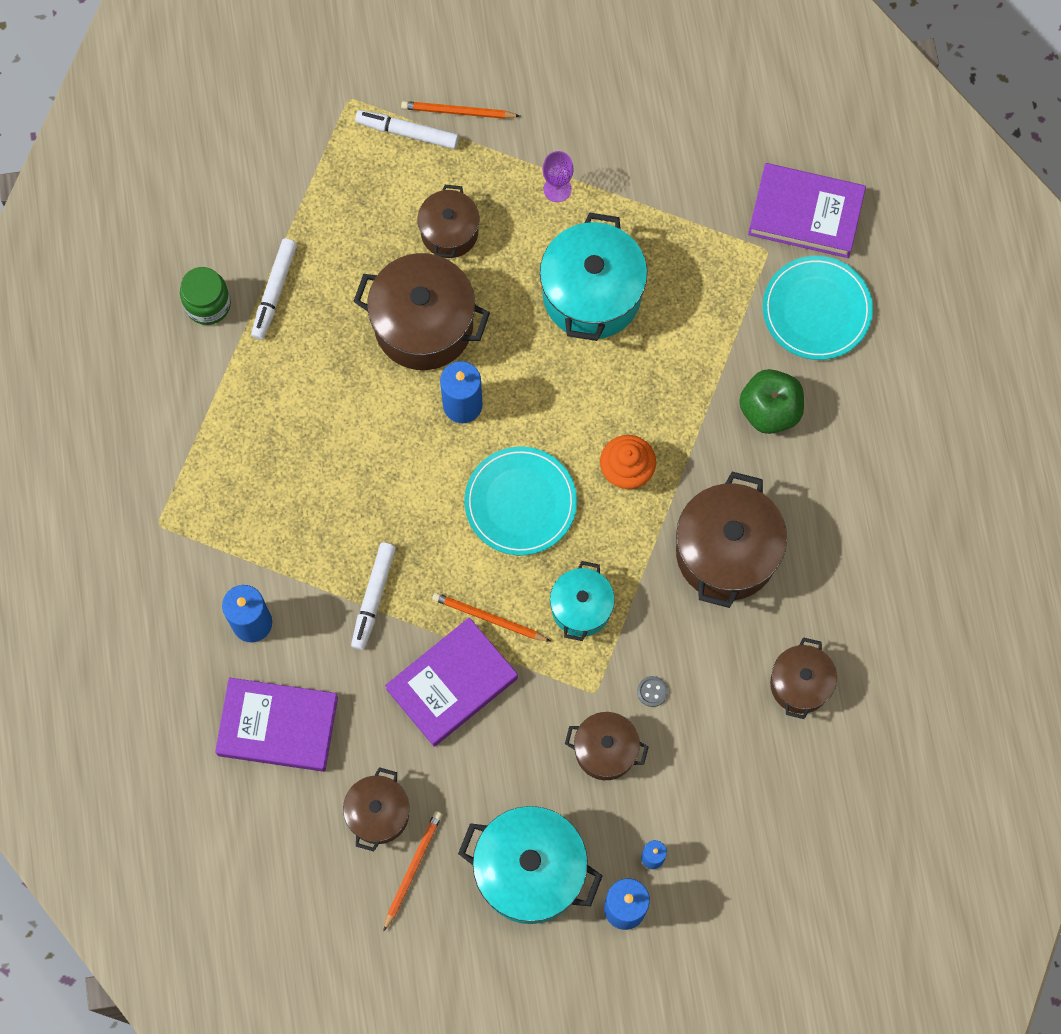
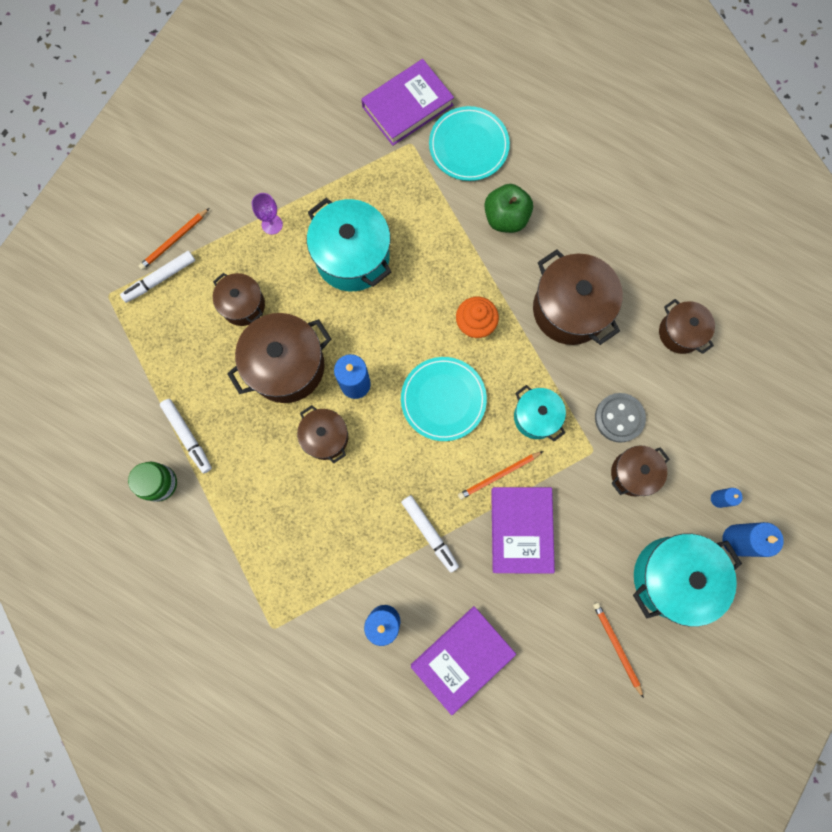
camera: 50 degrees left, 5 degrees up
brown pot [343,767,409,852] -> brown pot moved to [297,405,348,463]
grey button [637,676,668,707] -> grey button [595,393,646,443], size x2.15

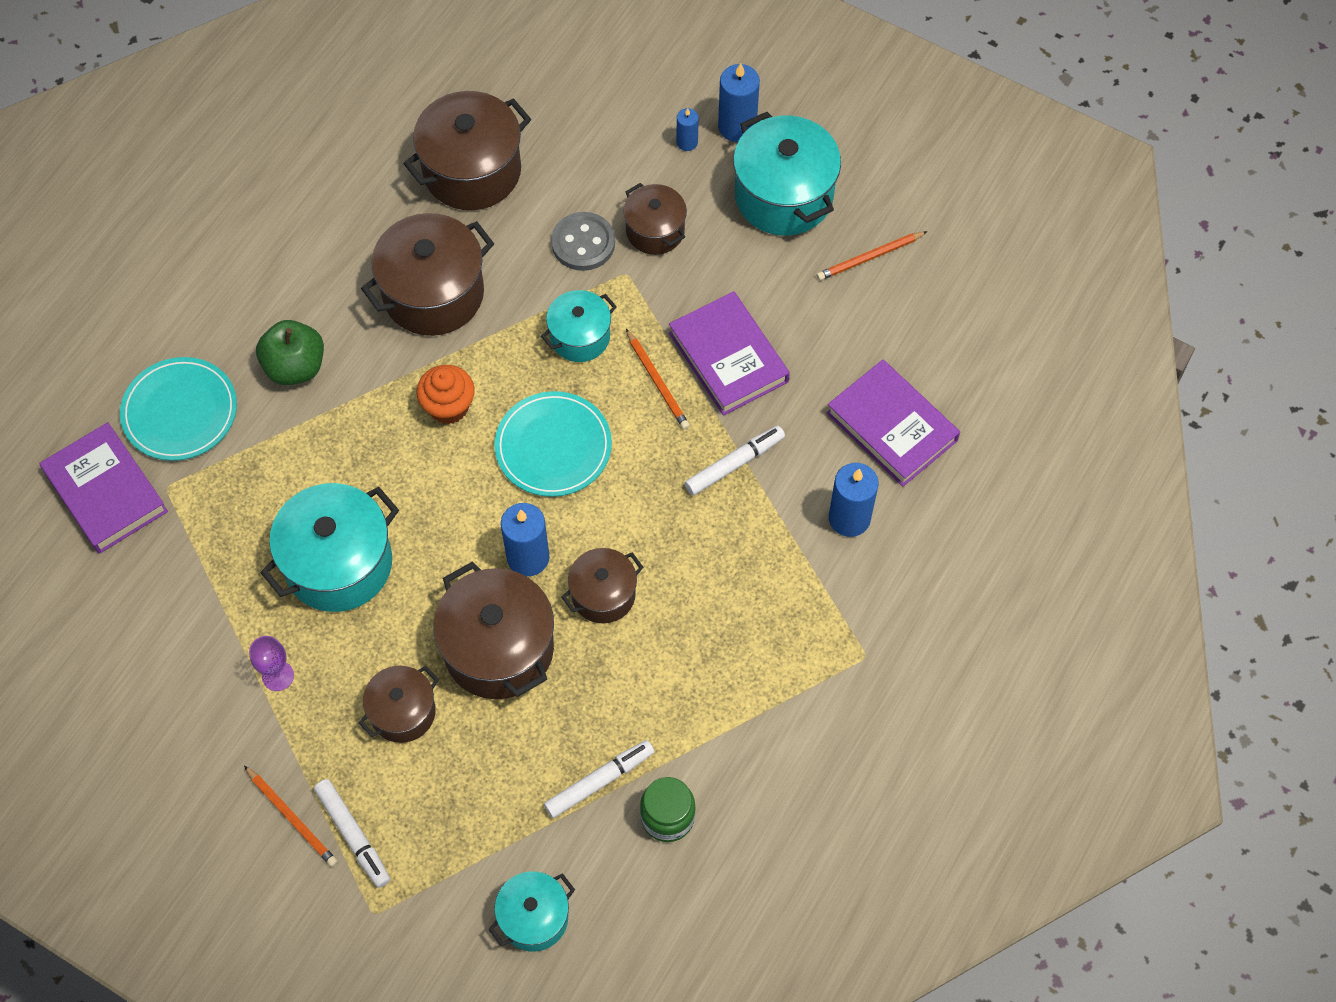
camera: 90 degrees left, 15 degrees down
purple book [491,487,555,573] -> purple book turned 60 degrees clockwise [669,291,790,416]
brown pot [659,299,715,354] -> brown pot [403,91,531,210], size x1.70
none -> turquoise pot [488,871,575,952]

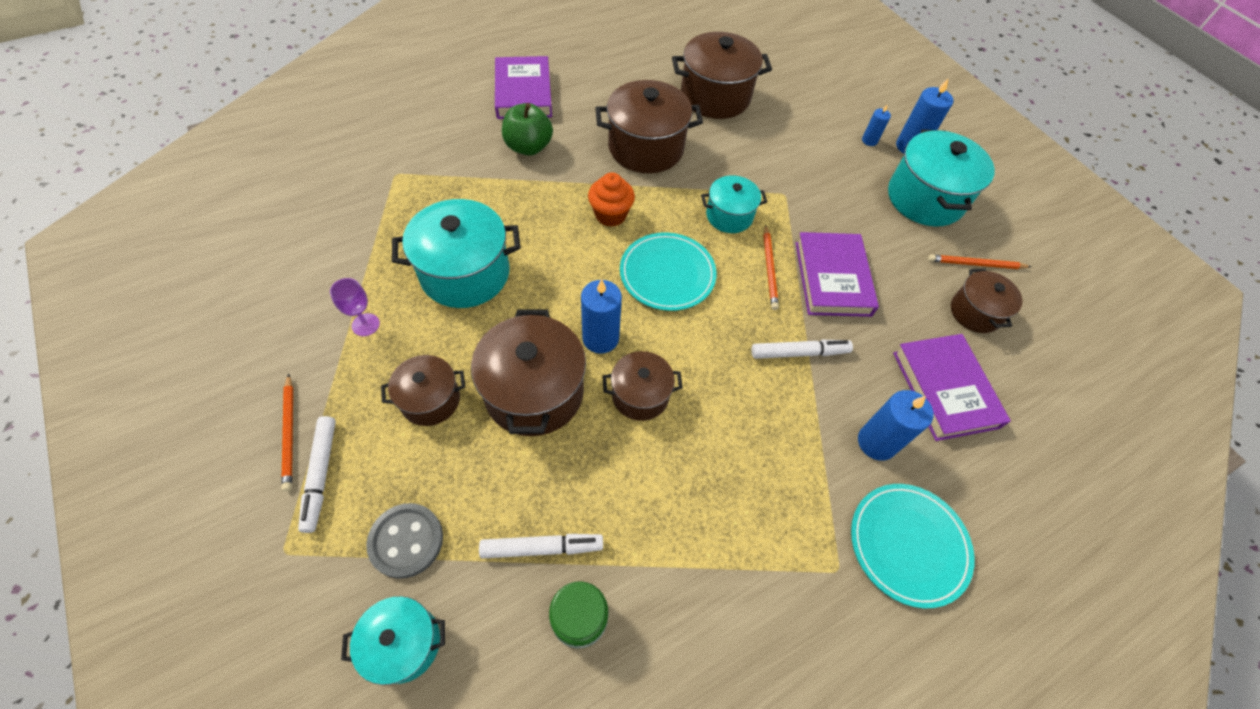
camera: 25 degrees right, 5 degrees down
purple book [40,422,168,554] -> purple book moved to [495,56,552,119]
turquoise plate [120,357,237,461] -> turquoise plate moved to [851,484,974,608]
grey button [551,212,615,271] -> grey button moved to [366,503,443,579]
brown pot [624,183,687,255] -> brown pot moved to [951,269,1023,333]

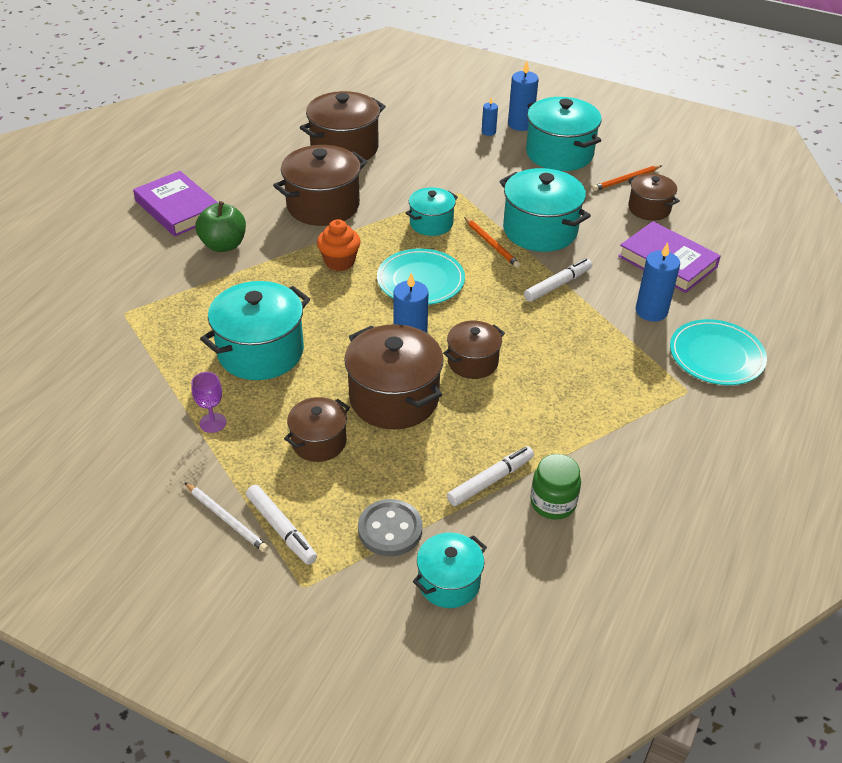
camera: 30 degrees left, 15 degrees down
orange pencil [281,374,293,491] -> white pencil [184,482,269,552]
purple book [796,232,879,317] -> turquoise pot [499,168,591,252]

